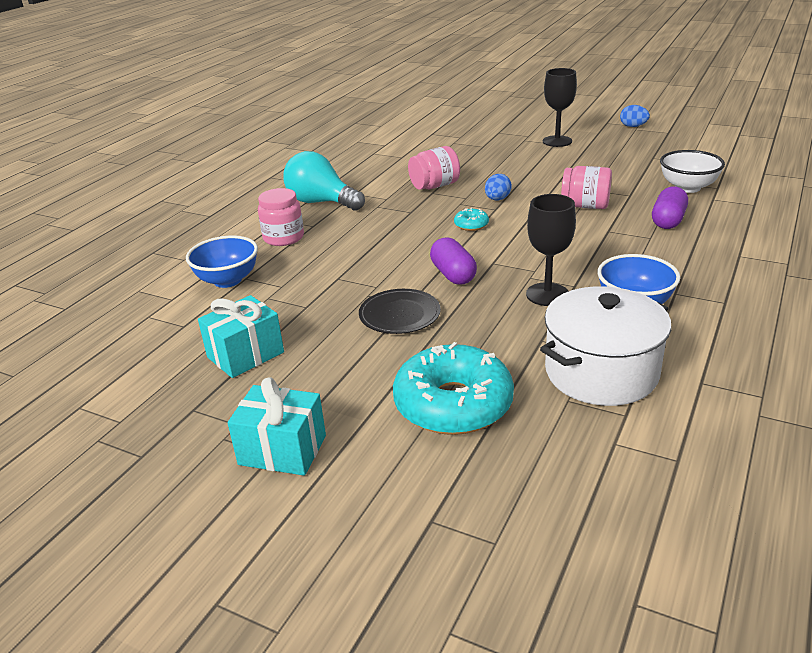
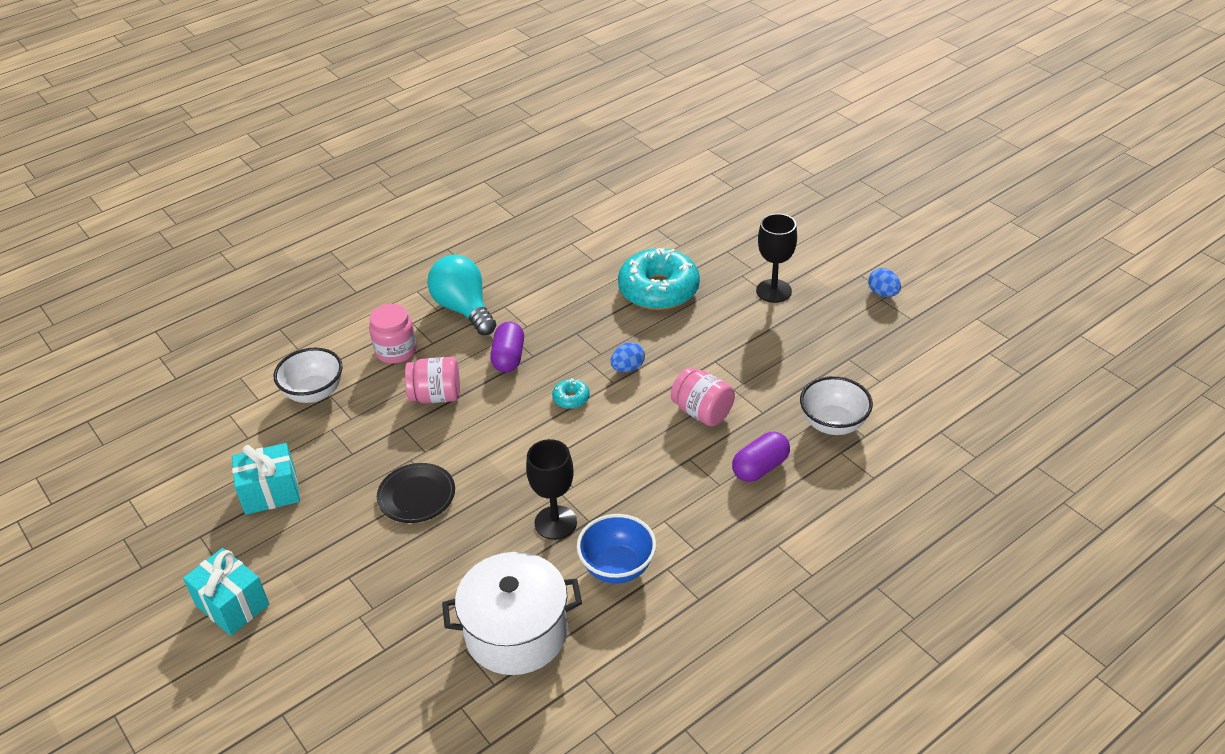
camera: 25 degrees right, 10 degrees up
blue bowl [186,236,258,288] -> white bowl [273,348,343,403]
turquoise donut [393,342,514,435] -> turquoise donut moved to [618,248,700,310]
pink jar [408,146,460,190] -> pink jar moved to [405,357,460,403]
purple capsule [430,237,477,285] -> purple capsule moved to [490,322,524,372]

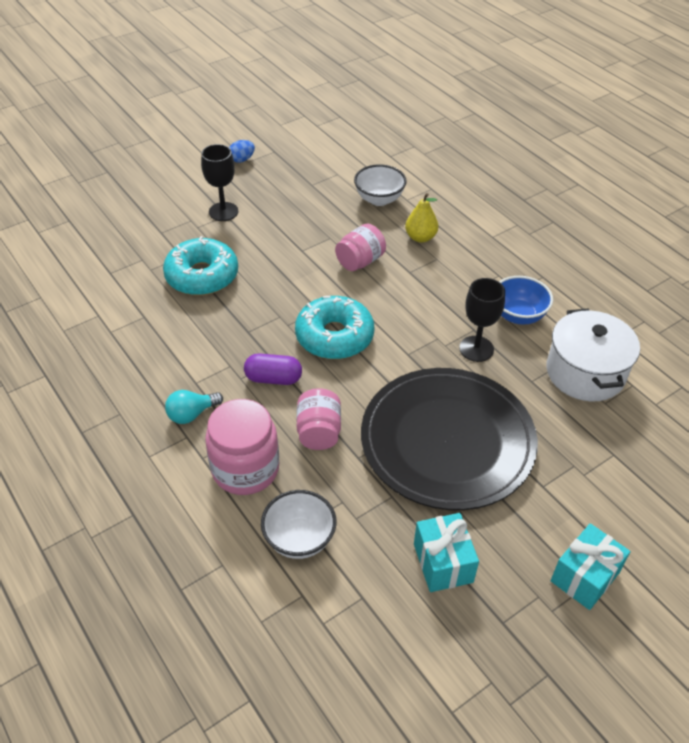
camera: 90 degrees left, 5 degrees up
pink jar [369,304,417,364] -> pink jar [205,399,279,495], size x1.52
black plate [377,463,455,523] -> black plate [361,368,538,510], size x2.44
turquoise light bulb [427,255,496,335] -> turquoise light bulb [165,390,223,424], size x0.60
turquoise donut [552,378,590,409] -> turquoise donut [295,296,374,359], size x2.39
blue egg [610,342,645,372] -> none
purple capsule [732,432,790,482] -> yellow pear [405,193,438,243]

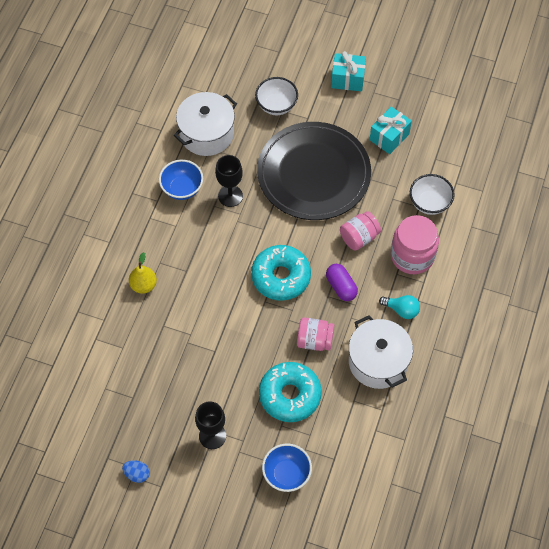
camera: 125 degrees left, 15 degrees up
pink jar [335,224,386,271] -> pink jar moved to [297,317,334,351]
white bowl [354,164,407,206] -> white bowl moved to [255,77,298,115]
none -> blue bowl [262,444,312,492]
none -> white pot [349,315,413,389]

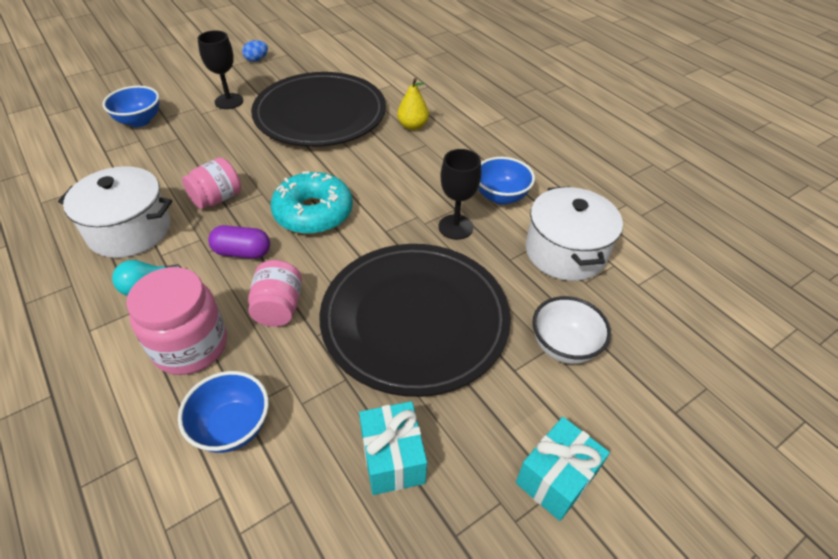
camera: 125 degrees right, 15 degrees down
turquoise donut [259,362,322,422] -> none
white bowl [410,174,455,215] -> blue bowl [178,371,269,453]
none -> black plate [251,72,386,147]

